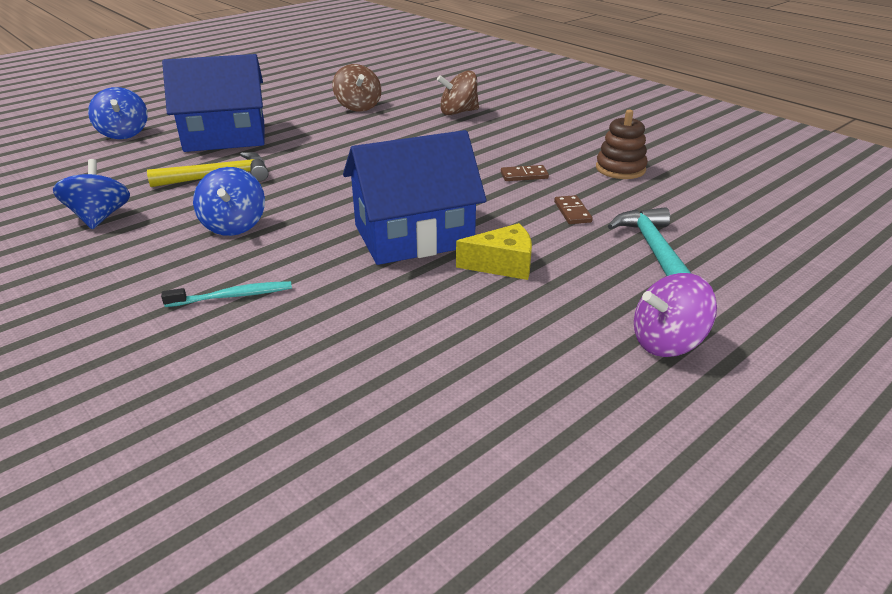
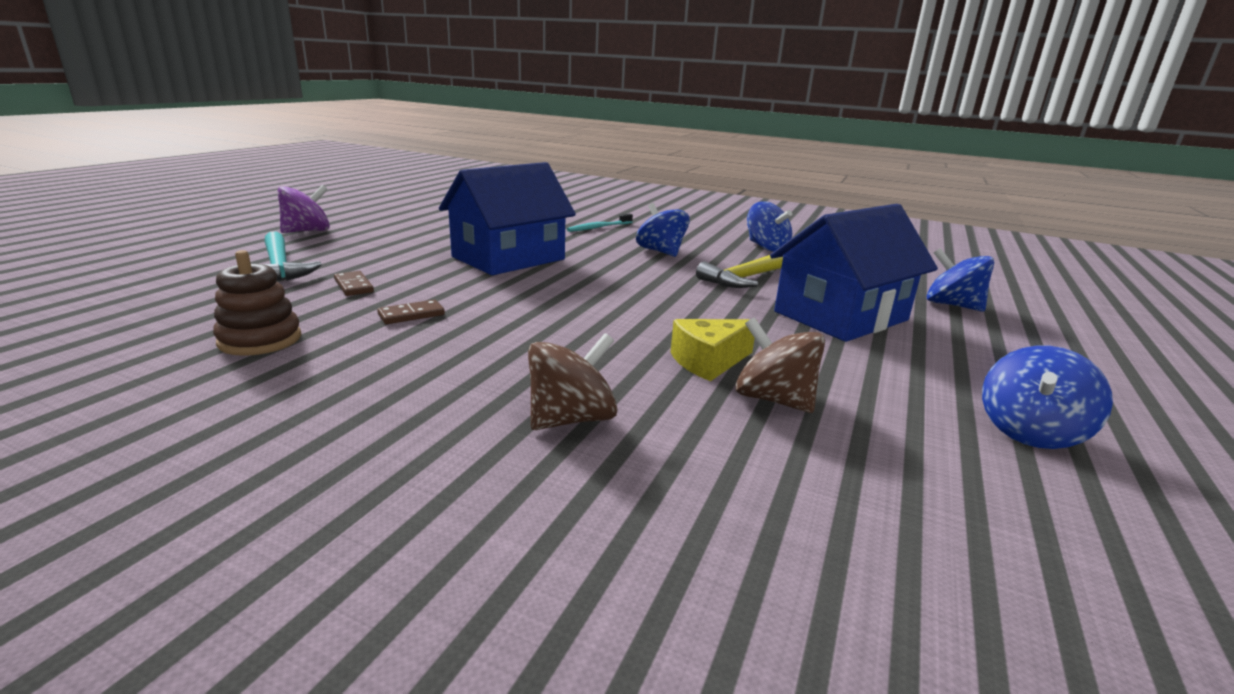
camera: 155 degrees right, 10 degrees down
yellow cheese [456,223,532,280] -> yellow cheese moved to [671,319,755,381]
none -> blue spinning top [982,346,1113,449]

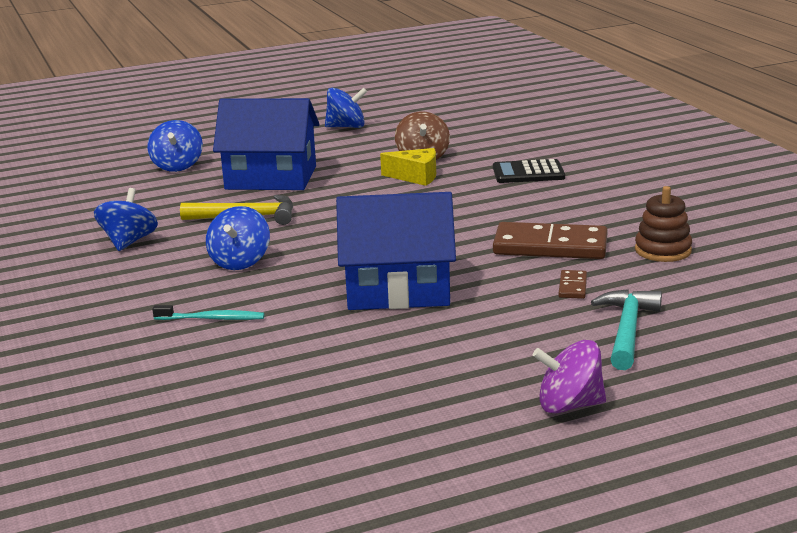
camera: 135 degrees left, 0 degrees up
brown domino [377,300,445,324] -> brown domino [493,222,608,259], size x2.26
brown spinning top [528,333,618,430] -> black calculator [493,159,565,183]

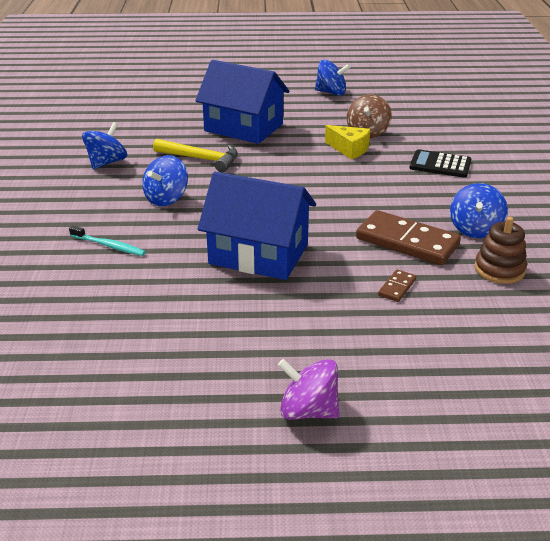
camera: 20 degrees right, 10 degrees up
blue spinning top [147,120,203,172] -> blue spinning top moved to [450,183,508,238]
turquoise hammer [591,289,662,370] -> none

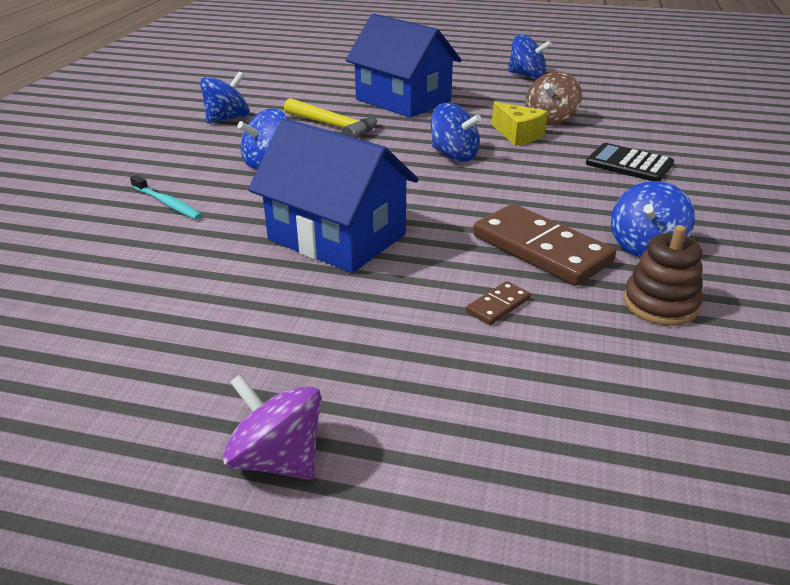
camera: 15 degrees right, 0 degrees up
none -> blue spinning top [431,103,481,162]

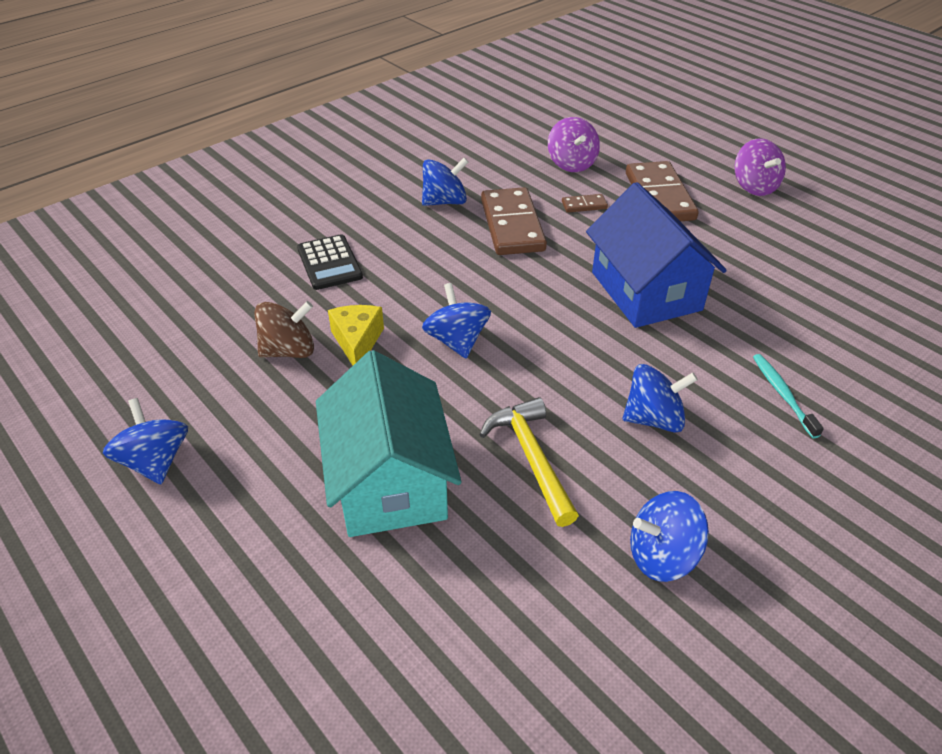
camera: 145 degrees left, 10 degrees up
blue house [346,14,462,118] -> turquoise house [316,350,462,537]
brown stacking toy [623,225,703,326] -> none
none -> purple spinning top [548,117,600,172]
none -> brown domino [626,161,699,221]

